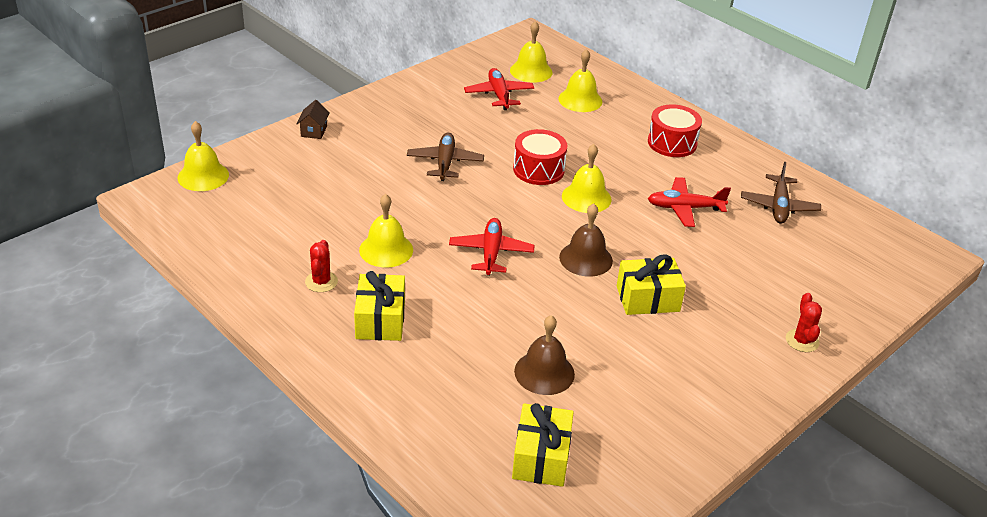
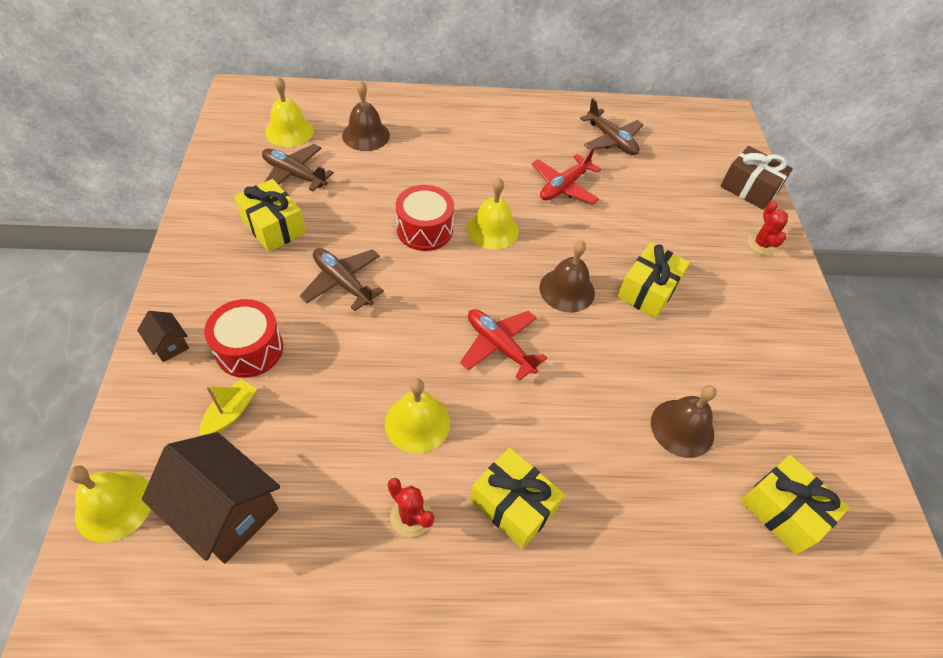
camera: 50 degrees left, 15 degrees up
red plane [464,68,534,110] -> brown plane [262,144,334,191]
yellow bell [558,49,602,112] -> brown bell [342,81,390,151]
red drum [648,104,702,157] -> red drum moved to [204,299,283,378]
red cactus [786,293,822,352] -> red cactus turned 45 degrees clockwise [747,201,788,255]
none -> brown house [142,432,280,564]
none -> yellow boat [200,379,257,436]
none -> yellow gift [234,179,306,252]
none -> brown gift [720,146,793,210]

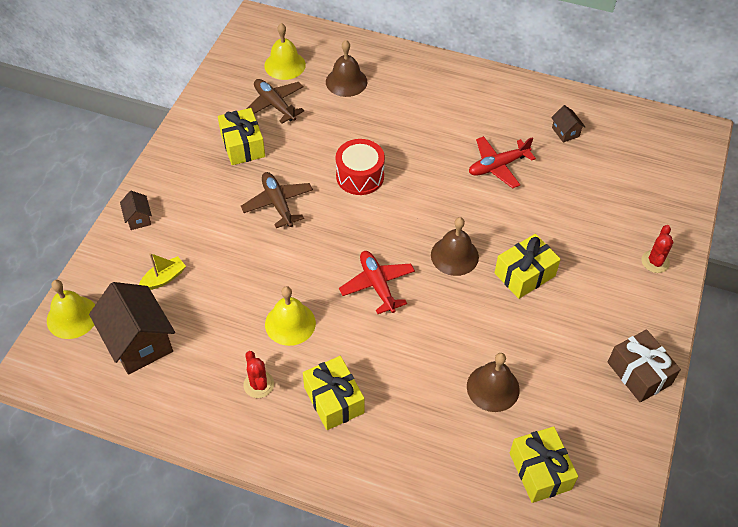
camera: 25 degrees right, 0 degrees up
red drum [204,299,283,378] -> none
yellow bell [467,178,519,250] -> none
brown plane [580,98,643,155] -> brown house [551,105,585,143]
brown gift [720,146,793,210] -> brown gift moved to [608,329,681,402]

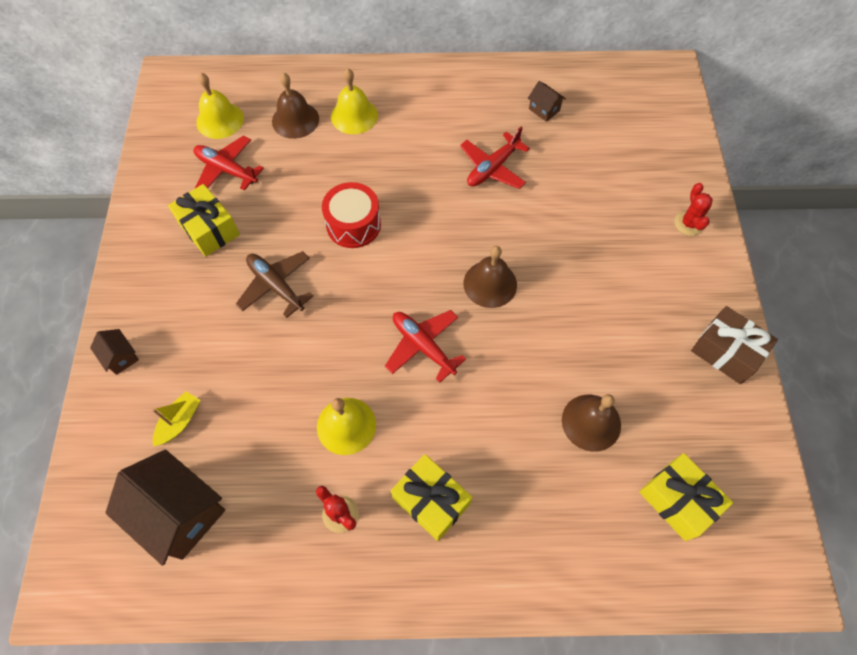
camera: 20 degrees left, 10 degrees up
yellow bell [47,280,95,339] -> yellow bell moved to [331,68,378,134]
brown plane [246,79,304,124] -> red plane [193,135,264,191]
yellow gift [494,234,561,299] -> none

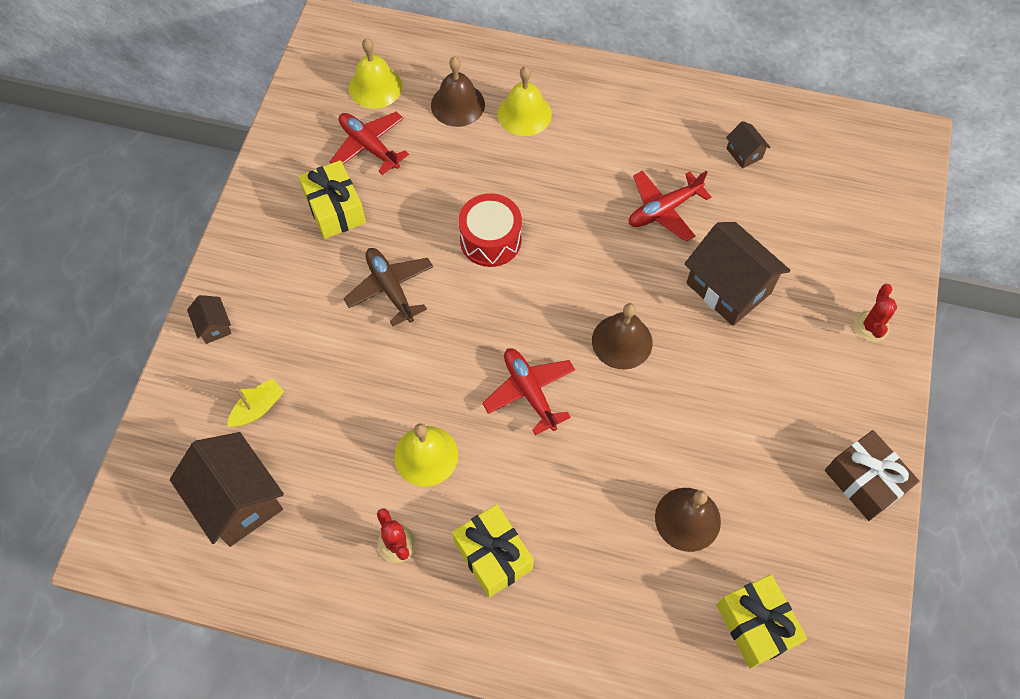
camera: 15 degrees right, 0 degrees up
none -> brown house [684,222,791,326]

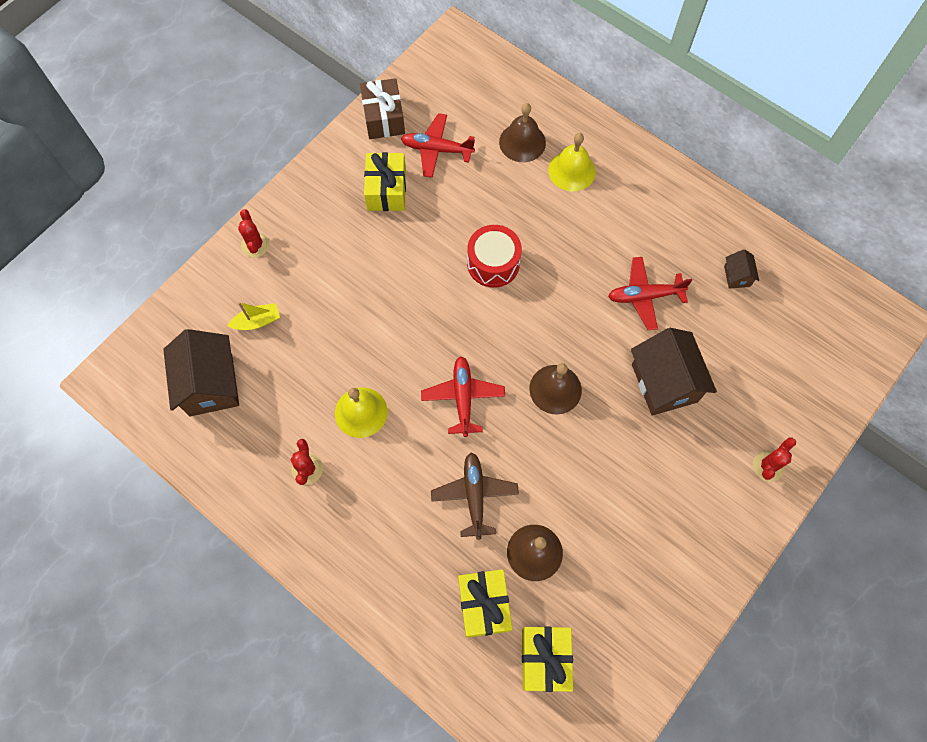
camera: 25 degrees right, 5 degrees up
brown house [187,295,232,344] -> red cactus [238,209,270,258]
red plane [330,112,409,175] -> red plane turned 60 degrees counterclockwise [401,113,475,178]
brown plane [343,248,433,326] -> brown plane moved to [431,452,519,540]
yellow bell [349,38,402,109] -> none
yellow gift [452,504,534,598] -> yellow gift moved to [458,569,513,638]
brown gift [825,430,919,521] -> brown gift moved to [360,78,405,139]

